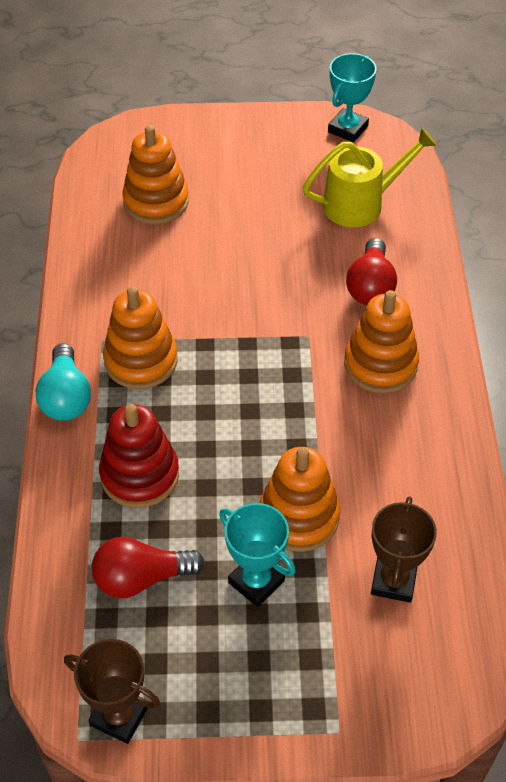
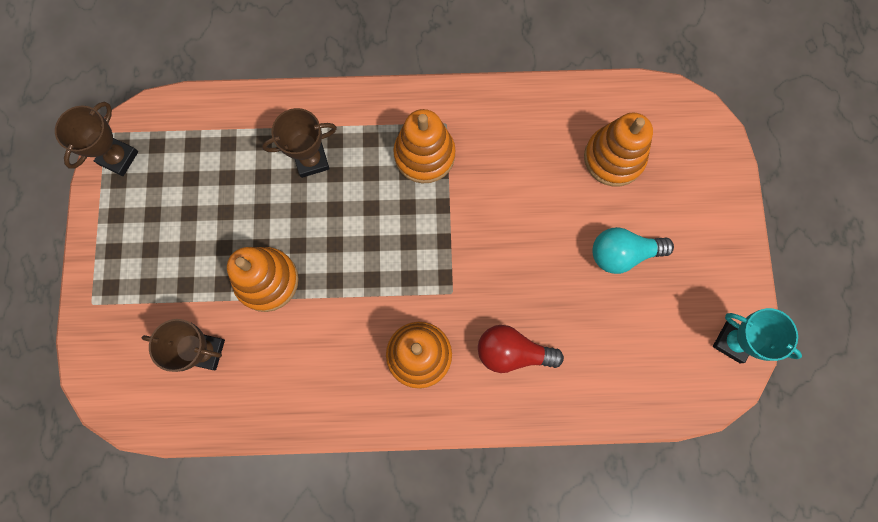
camera: 90 degrees right, 25 degrees up
turquoise light bulb [36,343,91,421] -> turquoise light bulb moved to [592,227,674,274]
red light bulb [92,537,204,598] -> none
red stacking toy [99,404,179,508] -> brown trophy [262,108,337,178]
turquoise trophy [219,503,296,607] -> none
yellow watering can [303,128,437,227] -> none

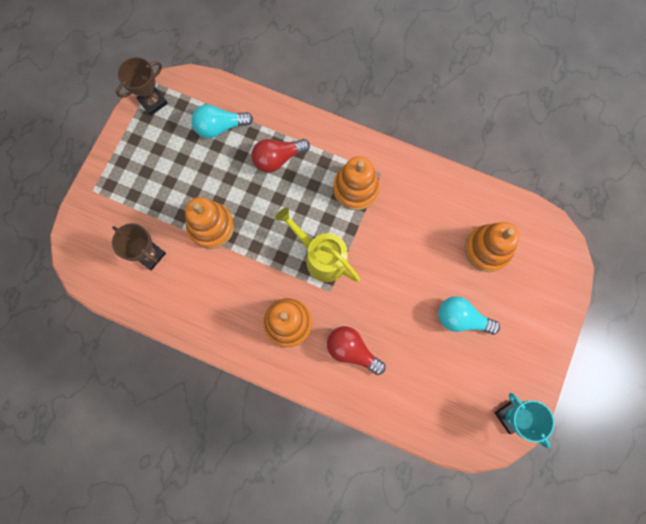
camera: 25 degrees right, 0 degrees up
brown trophy [262,108,337,178] -> red light bulb [251,139,310,173]
none -> turquoise light bulb [191,104,253,138]
none -> yellow watering can [275,207,360,282]

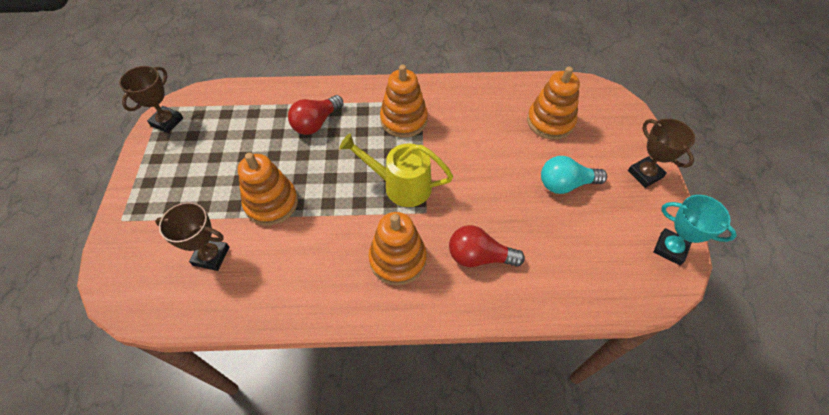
camera: 25 degrees left, 20 degrees down
turquoise light bulb [191,104,253,138] -> none
none -> brown trophy [628,118,695,188]

